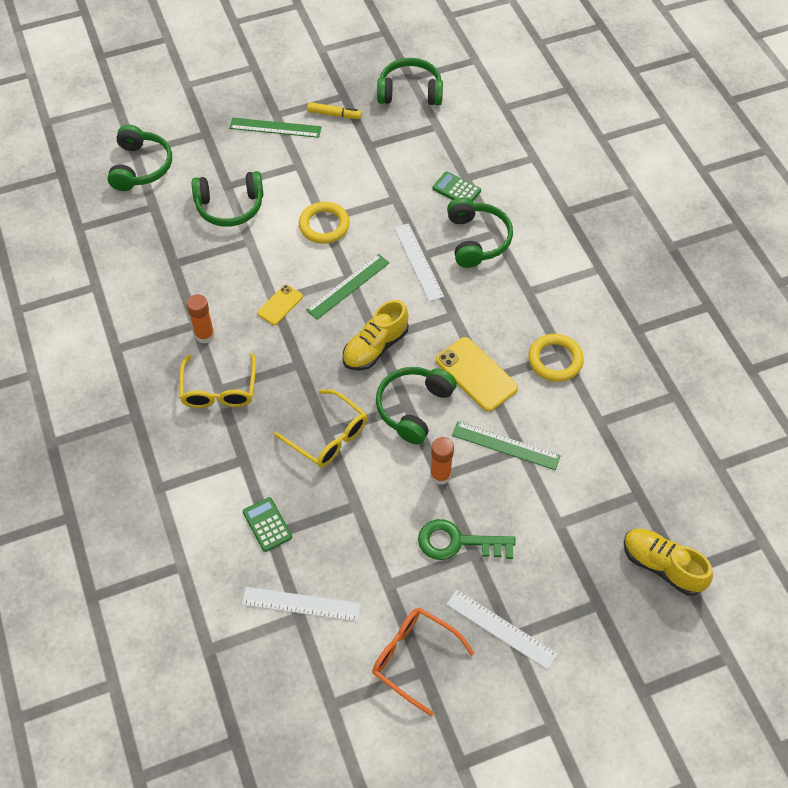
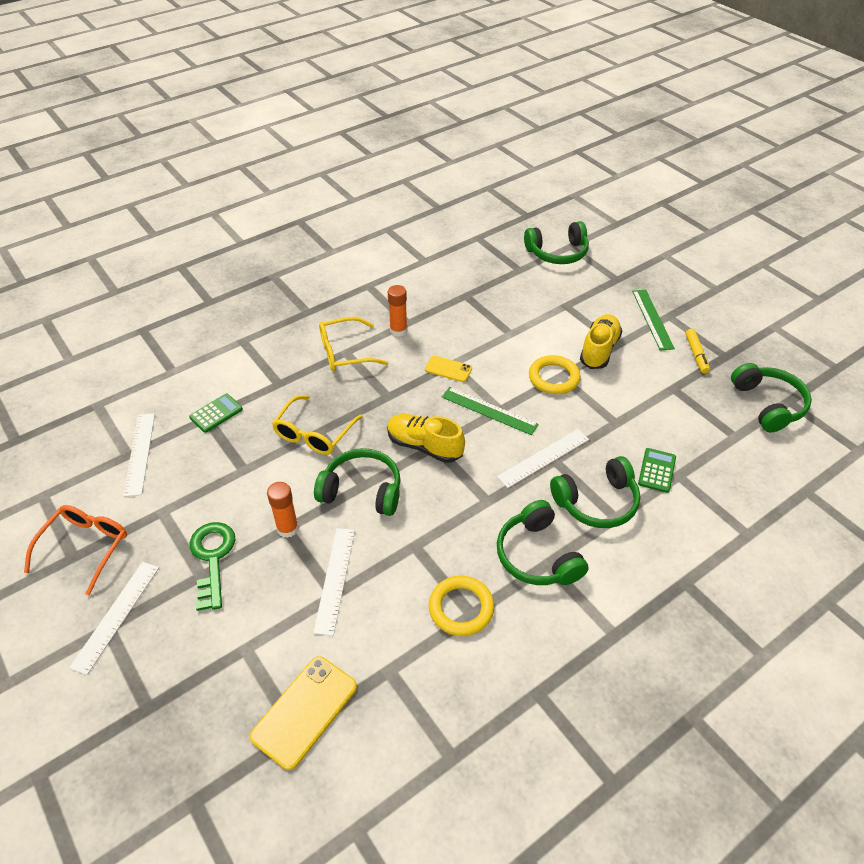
camera: 75 degrees right, 10 degrees down
green headphones [192,171,264,227] -> green headphones moved to [497,500,589,585]
yellow phone [436,337,518,412] -> yellow phone moved to [250,656,357,770]
green ruler [452,421,561,470] -> white ruler [313,528,355,636]
yellow shoe [624,529,713,596] -> yellow shoe moved to [580,314,622,369]

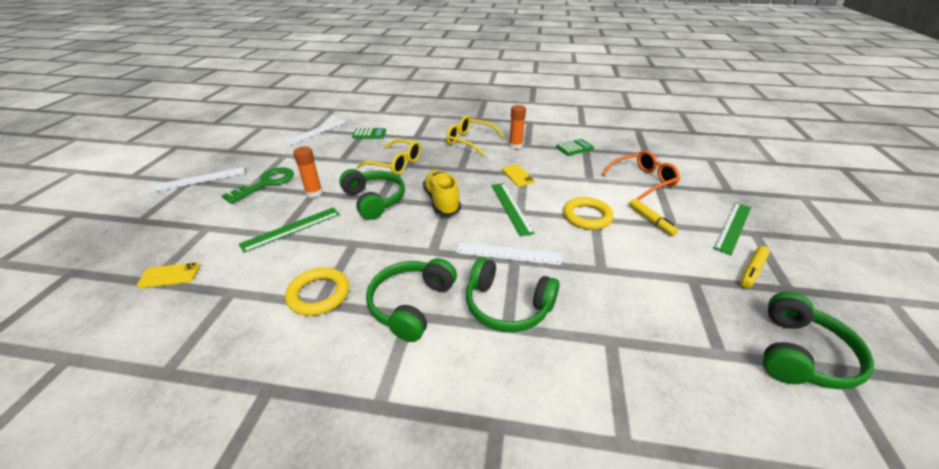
camera: 45 degrees right, 10 degrees down
orange glasses [24,505,127,596] -> orange glasses moved to [601,150,680,200]
yellow phone [250,656,357,770] -> yellow phone [137,263,200,288], size x0.58
yellow glasses [272,395,363,455] -> yellow glasses turned 135 degrees counterclockwise [356,139,421,175]
white ruler [313,528,355,636] -> green ruler [239,208,340,253]
green headphones [524,221,589,264] -> none
yellow shoe [580,314,622,369] -> yellow marker [629,198,678,236]
green calculator [638,448,676,493] -> green calculator moved to [556,139,594,156]

